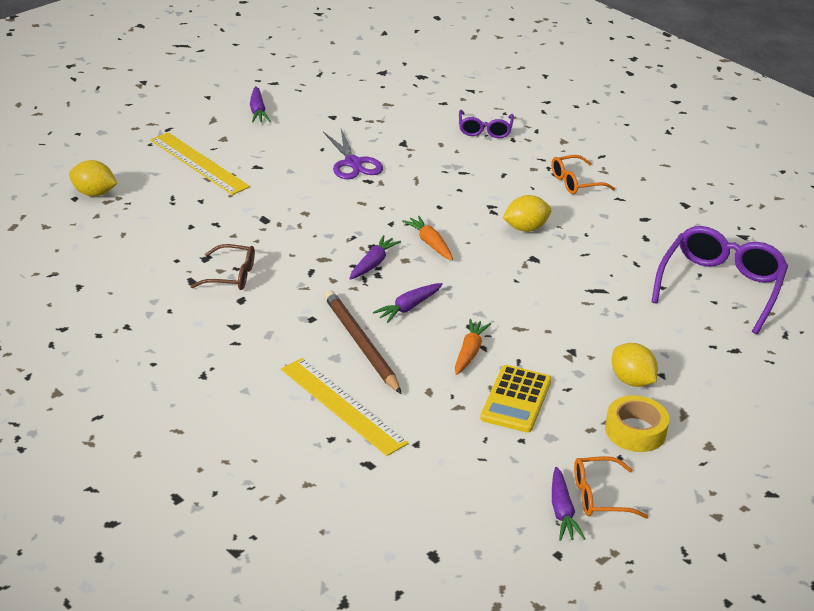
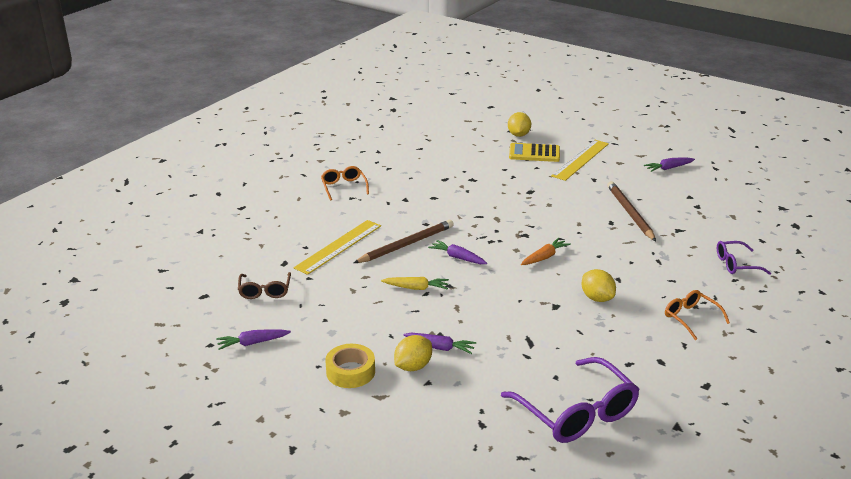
camera: 80 degrees right, 5 degrees down
brown glasses [190,244,255,290] -> brown glasses moved to [238,272,291,299]
purple scissors [323,129,383,179] -> brown pencil [607,181,656,241]
purple carrot [349,235,401,280] -> purple carrot moved to [403,333,476,354]
orange carrot [455,319,491,375] -> yellow carrot [381,277,449,290]
yellow calculator [480,365,552,433] -> yellow calculator moved to [509,143,560,162]
orange glasses [574,456,648,519] -> orange glasses moved to [321,166,369,200]
purple glasses [651,226,788,334] -> purple glasses turned 45 degrees clockwise [501,357,640,443]

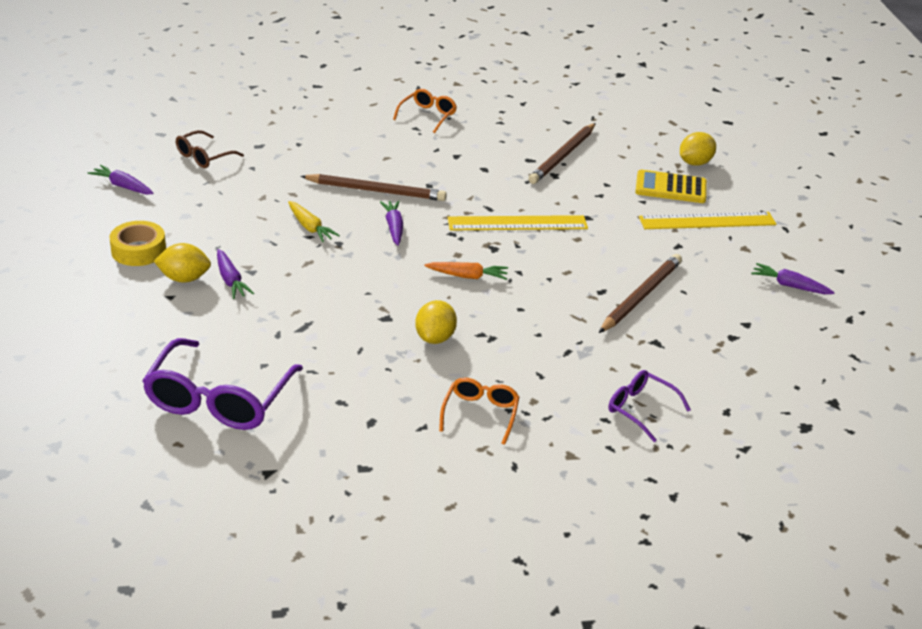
camera: 45 degrees right, 5 degrees up
yellow ruler [294,220,381,275] -> yellow ruler moved to [447,215,588,230]
yellow calculator [509,143,560,162] -> yellow calculator turned 45 degrees counterclockwise [635,170,707,203]
none -> brown pencil [528,123,596,184]

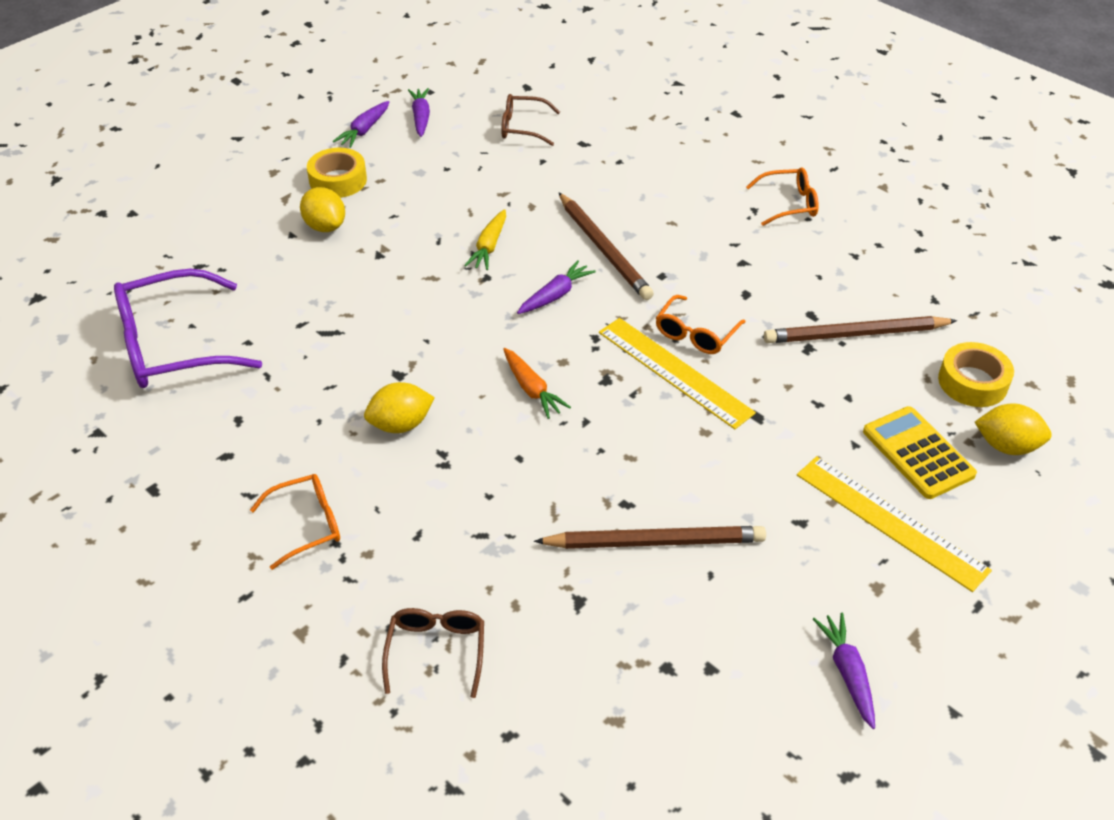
camera: 55 degrees right, 10 degrees up
purple carrot [217,249,254,299] -> purple carrot moved to [333,101,389,148]
purple glasses [608,370,691,442] -> brown glasses [382,608,484,698]
none -> orange glasses [656,295,745,354]
none -> yellow tape [938,342,1014,407]

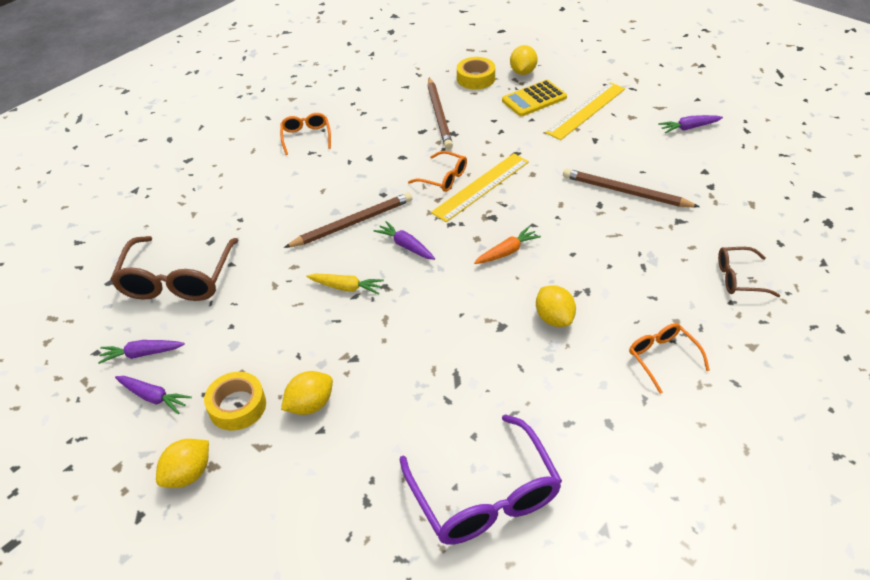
camera: 90 degrees left, 0 degrees up
brown glasses [501,94,560,146] -> brown glasses [110,236,239,301], size x1.85
brown pencil [534,526,766,549] -> brown pencil turned 60 degrees counterclockwise [563,168,700,208]
none -> yellow lemon [156,439,209,488]

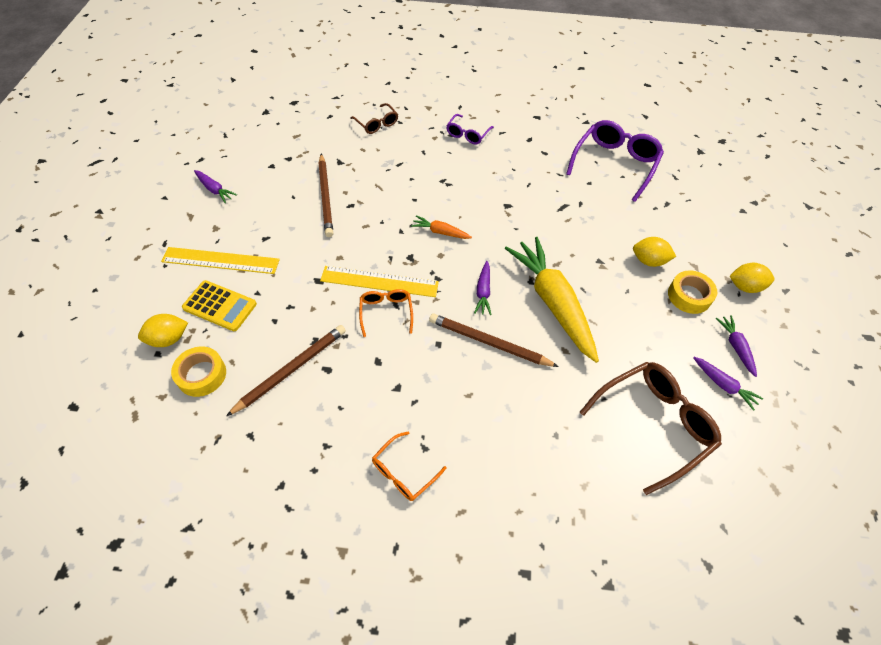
camera: 130 degrees left, 10 degrees up
yellow carrot [306,274,384,295] -> yellow carrot [505,237,599,363], size x2.28
yellow lemon [536,285,576,327] -> none
orange glasses [629,323,710,394] -> purple glasses [446,114,494,144]

